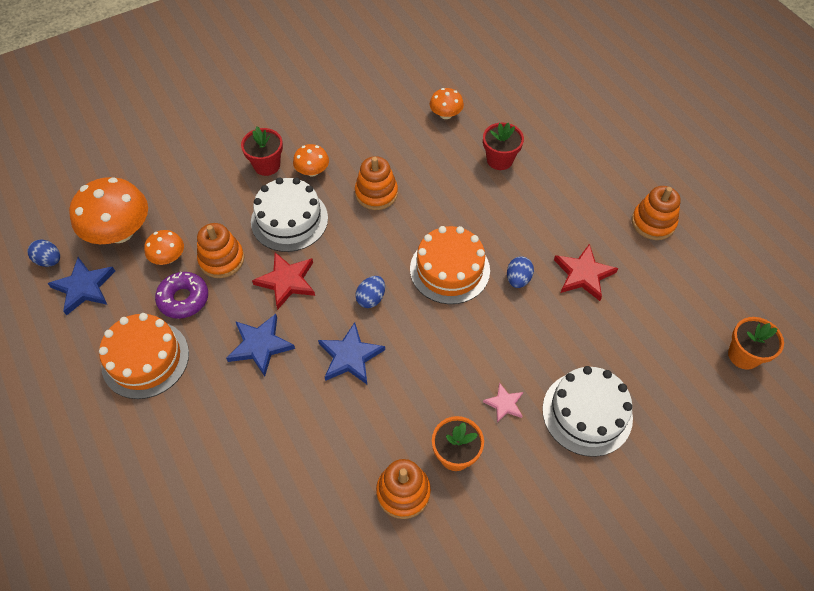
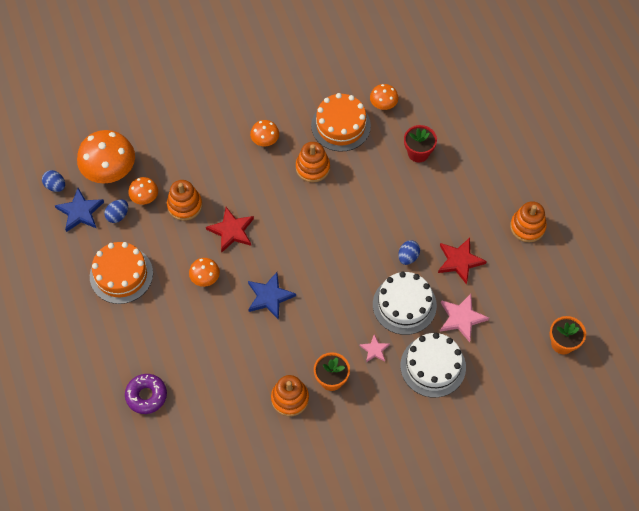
camera: 10 degrees right, 5 degrees up
purple donut [155,272,208,319] -> purple donut moved to [125,374,167,414]
blue star [226,314,295,377] -> orange mushroom [189,258,220,287]
red flower pot [241,127,283,176] -> none
white cake [251,177,328,252] -> white cake moved to [373,272,437,335]
blue egg [355,276,385,308] -> blue egg moved to [104,199,128,223]
orange cake [410,226,490,304] -> orange cake moved to [311,93,371,152]
none -> pink star [440,294,489,342]

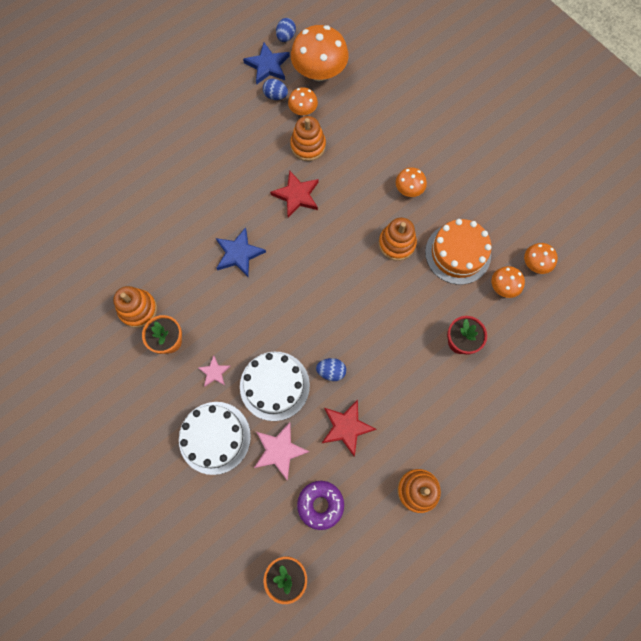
camera: 70 degrees right, 10 degrees up
orange cake [90,242,153,304] -> none
purple donut [125,374,167,414] -> purple donut moved to [297,481,344,530]
orange mushroom [189,258,220,287] -> orange mushroom moved to [524,243,558,274]

